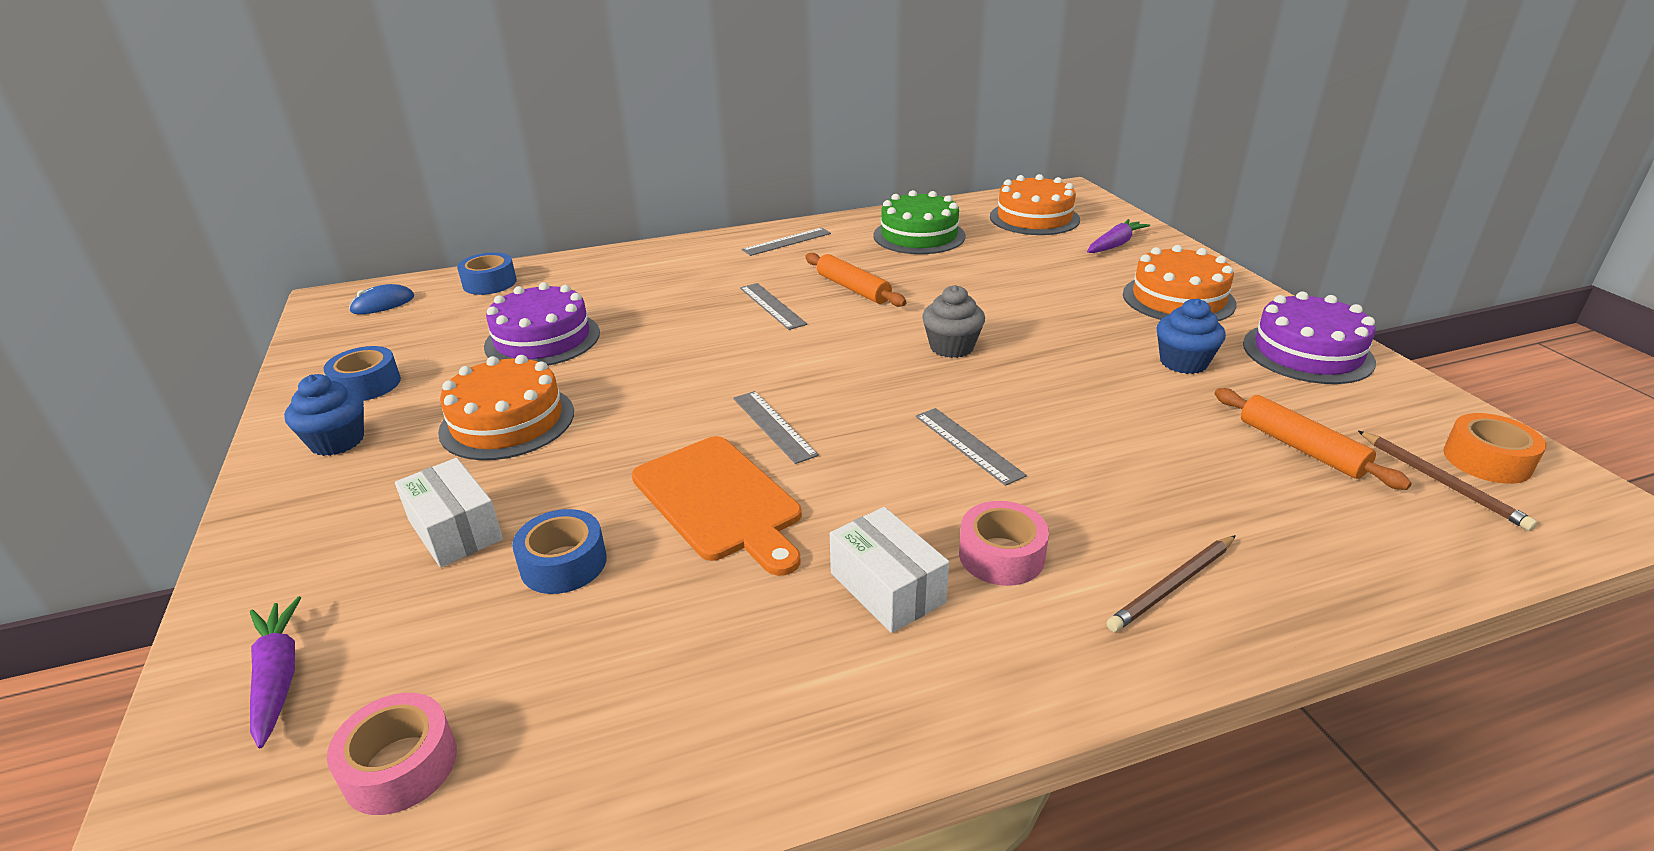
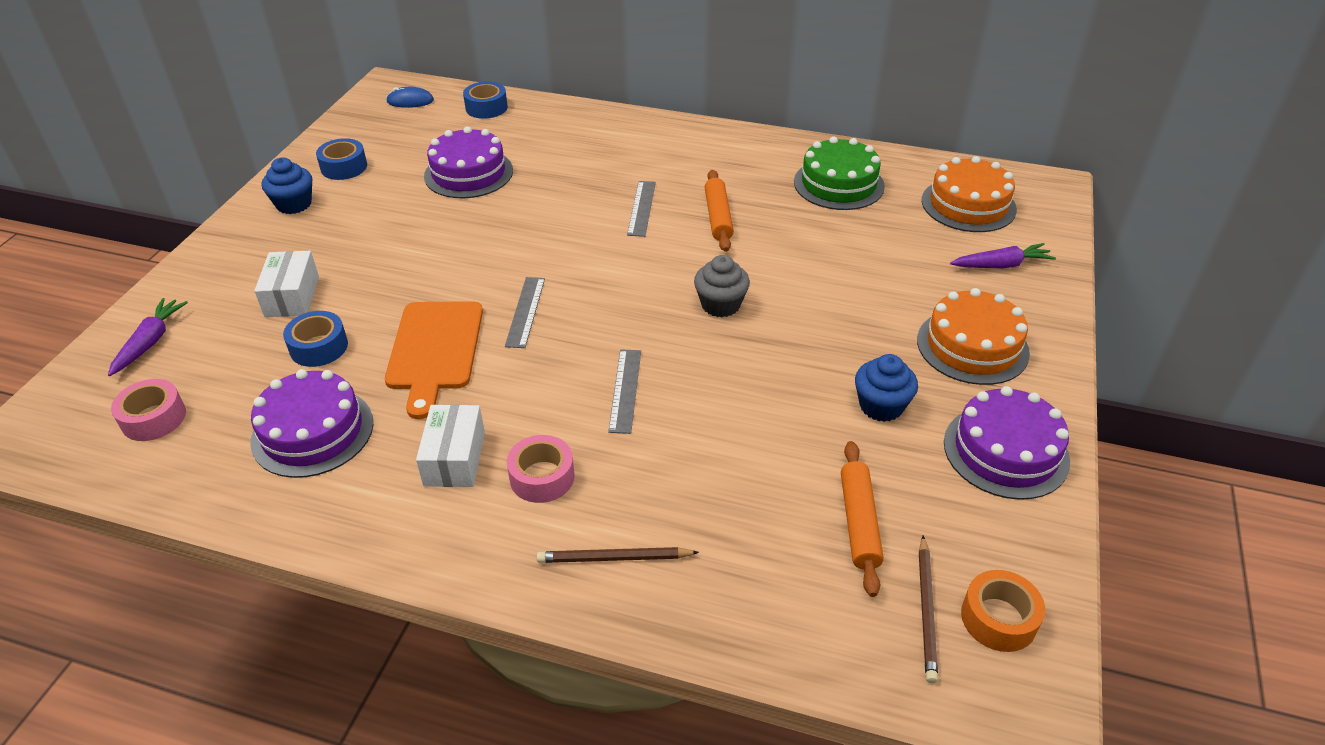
camera: 35 degrees right, 10 degrees up
orange cake [438,355,574,460] -> none
grey ruler [742,228,831,256] -> none
none -> purple cake [250,369,373,478]

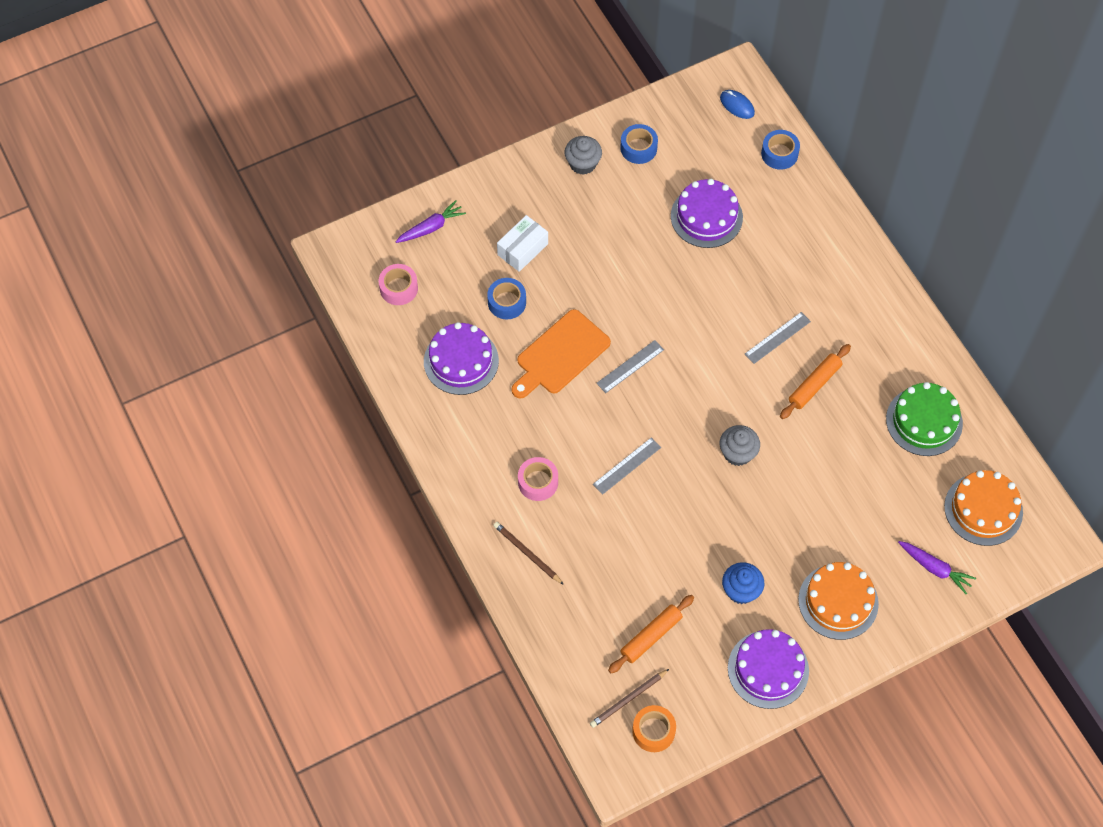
camera: 45 degrees right, 20 degrees up
blue cupcake [262,158,312,214] -> grey cupcake [564,136,602,175]
white box [416,404,485,487] -> none

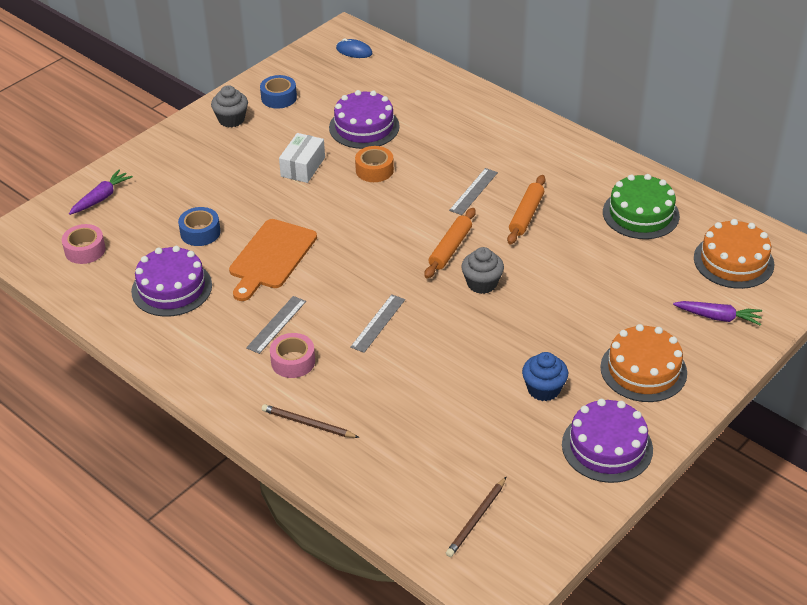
camera: 20 degrees left, 20 degrees down
white box [497,215,548,272] -> white box moved to [279,133,325,183]
grey ruler [596,340,664,393] -> grey ruler moved to [246,296,306,354]
orange rolling pin [608,595,694,673] -> orange rolling pin moved to [424,208,476,279]
orange tape [632,705,676,752] -> orange tape moved to [355,146,394,182]
blue tape [761,130,800,170] -> none

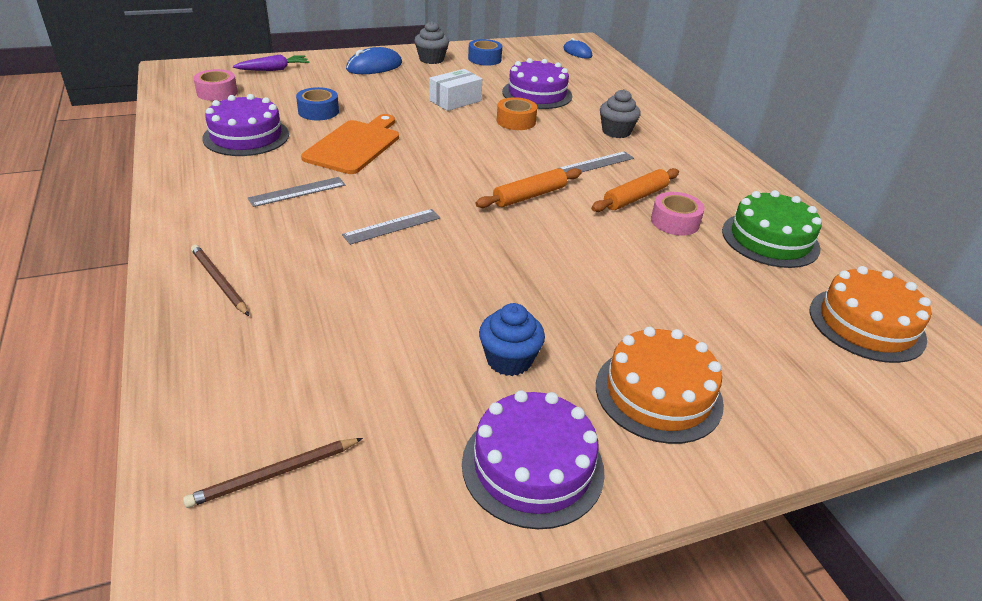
camera: 25 degrees right, 5 degrees down
orange cutting board [229,219,317,301] -> orange cutting board turned 150 degrees clockwise [301,114,399,174]
pink tape [270,333,315,378] -> pink tape moved to [651,192,705,236]
grey cupcake [461,247,504,294] -> grey cupcake moved to [600,89,641,138]
purple carrot [673,301,762,326] -> none
none -> blue mouse [346,47,402,74]

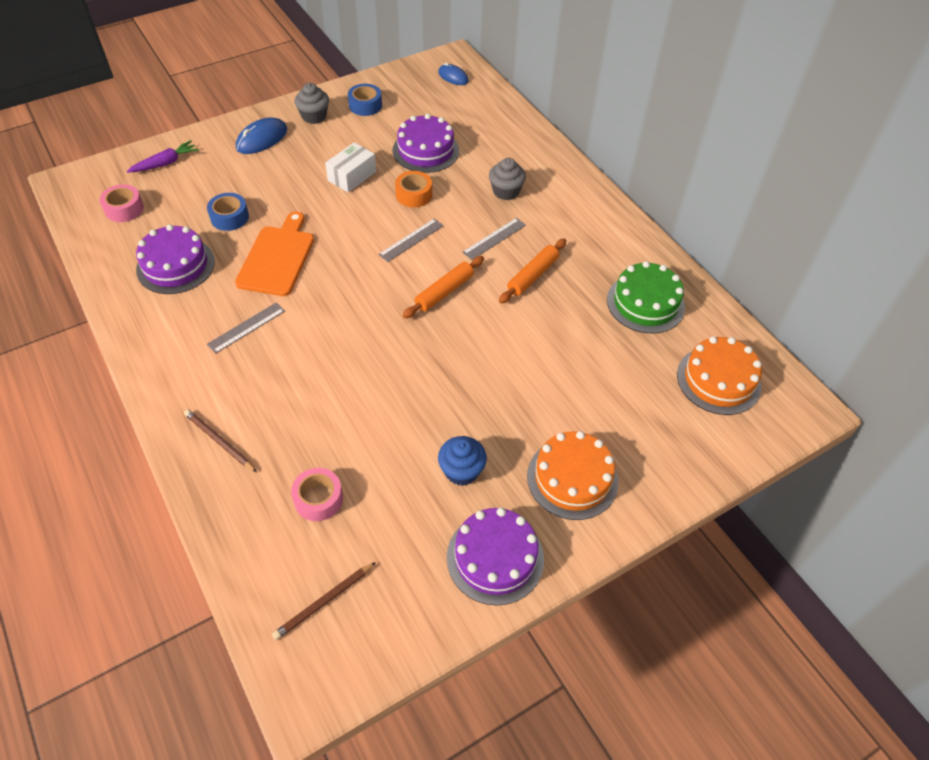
camera: 10 degrees left, 15 degrees up
grey ruler [342,209,441,245] -> grey ruler moved to [378,219,444,262]
pink tape [651,192,705,236] -> pink tape moved to [291,468,343,521]

